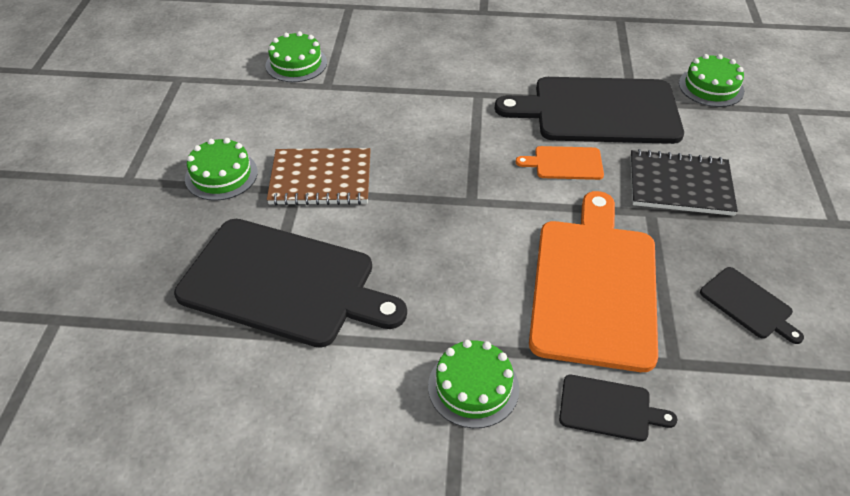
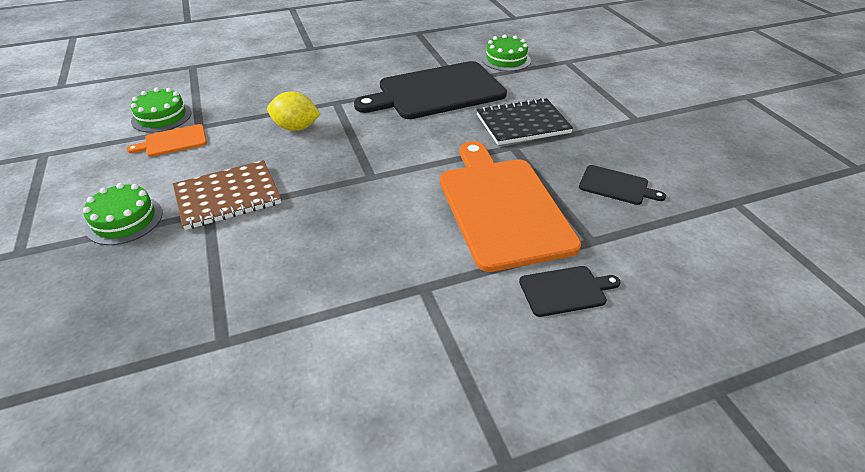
camera: 25 degrees left, 5 degrees down
black cutting board [174,219,407,348] -> none
green cake [428,340,519,428] -> none
orange cutting board [516,146,604,180] -> orange cutting board moved to [127,124,207,157]
none -> yellow lemon [267,91,320,131]

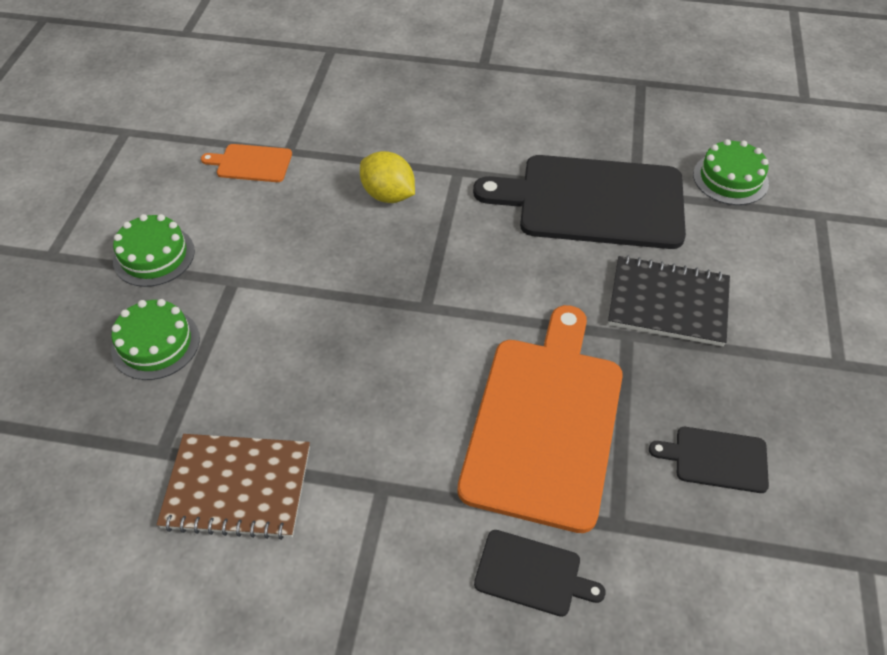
camera: 30 degrees right, 10 degrees up
green cake [131,88,192,133] -> green cake moved to [111,299,200,380]
brown notebook [173,160,281,230] -> brown notebook moved to [156,434,310,540]
black cutting board [579,165,666,205] -> black cutting board turned 135 degrees clockwise [649,427,769,493]

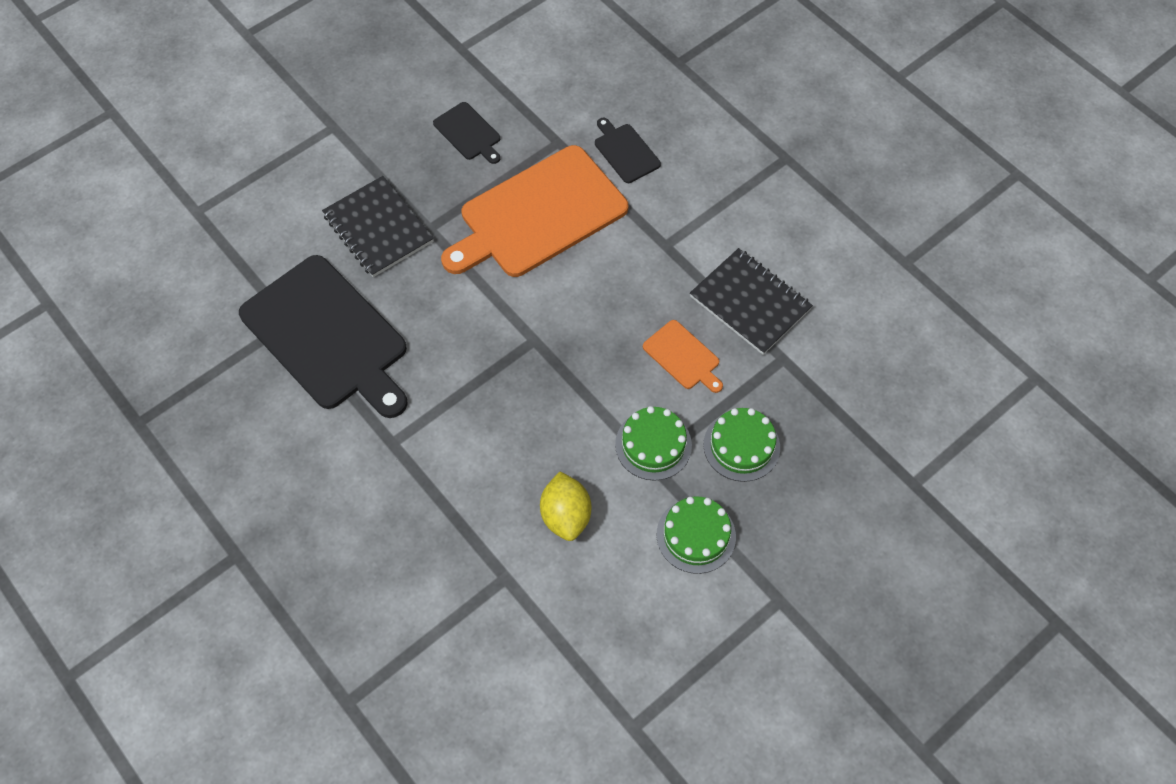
camera: 140 degrees left, 10 degrees up
brown notebook [156,434,310,540] -> black notebook [690,248,813,355]
orange cutting board [201,144,292,182] -> orange cutting board moved to [643,320,723,393]
yellow lemon [360,151,415,203] -> yellow lemon moved to [540,472,591,541]
green cake [693,139,769,205] -> green cake moved to [615,406,692,481]

